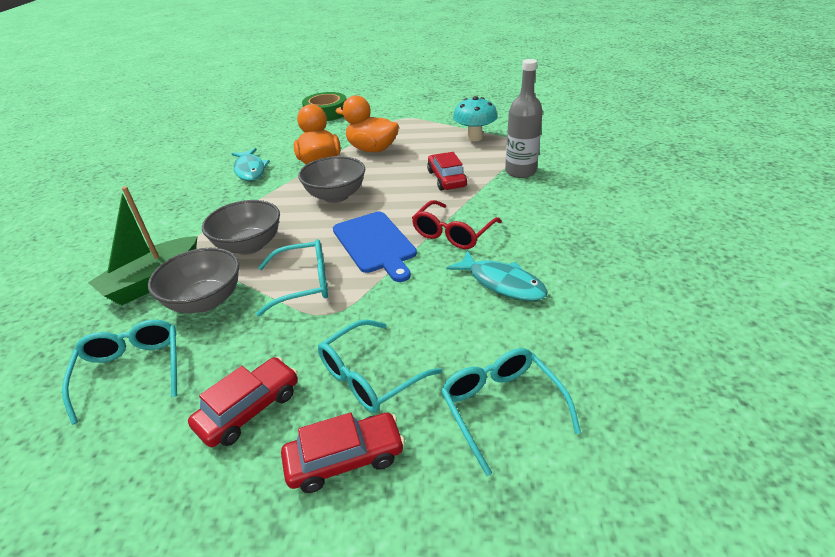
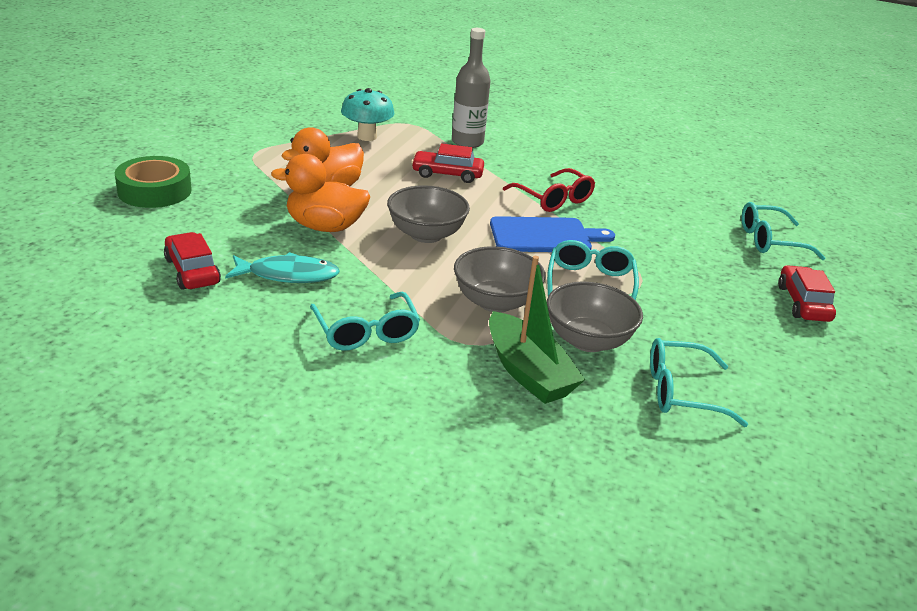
camera: 75 degrees left, 5 degrees down
red car [188,357,298,447] -> red car moved to [164,232,221,290]
turquoise glasses [318,319,442,413] -> turquoise glasses moved to [310,292,420,351]
turquoise fish [446,250,548,301] -> none

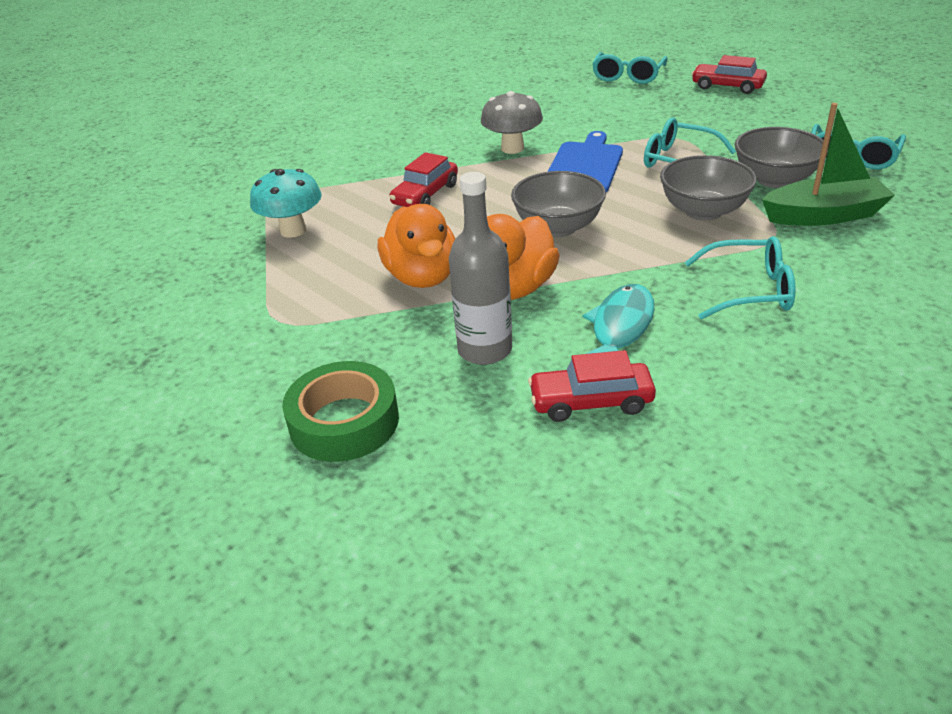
camera: 60 degrees left, 5 degrees up
grey bottle [452,28,491,148] -> grey bottle moved to [449,172,512,365]
red glasses [503,168,595,212] -> grey mushroom [481,91,543,154]

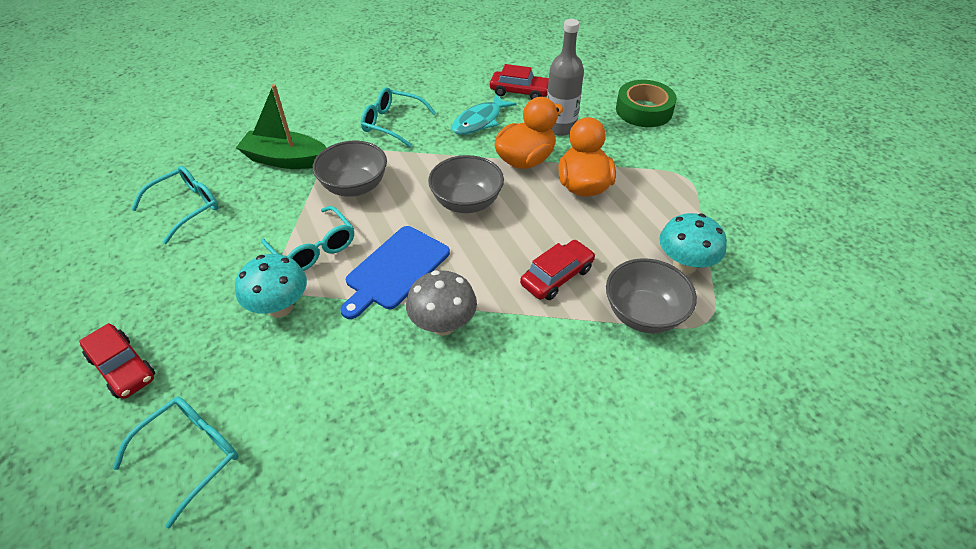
camera: 165 degrees left, 10 degrees up
grey bowl [735,127,828,188] -> grey bowl moved to [606,258,697,333]
none -> turquoise mushroom [235,254,307,318]

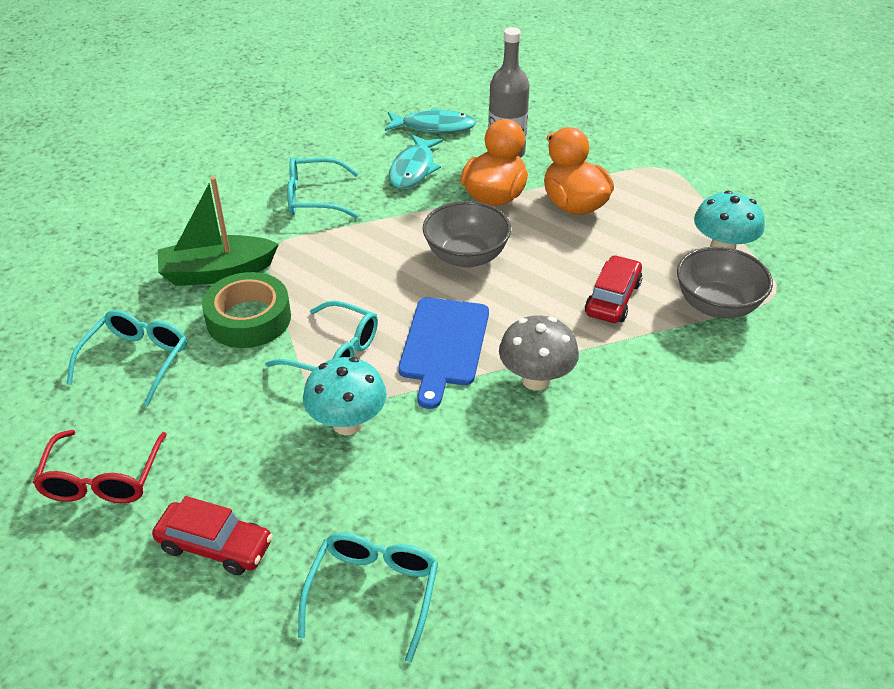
camera: 25 degrees left, 5 degrees down
grey bowl [313,141,387,197] -> none
red car [490,64,549,99] -> turquoise fish [385,108,476,133]
green tape [616,80,677,127] -> green tape moved to [202,272,291,348]
none -> red glasses [33,430,167,503]

